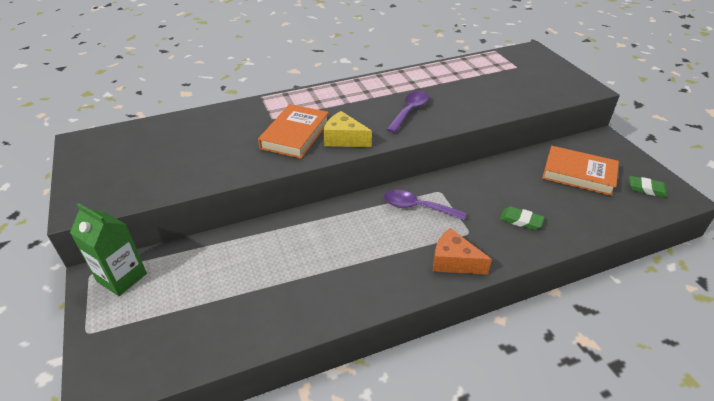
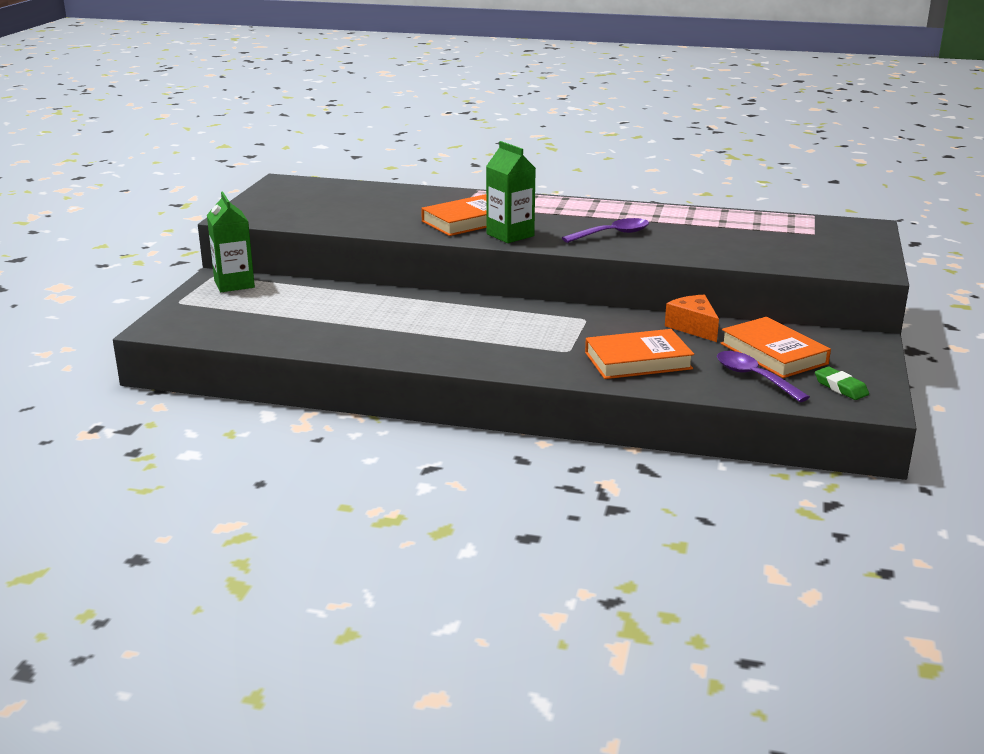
camera: 35 degrees right, 15 degrees down
yellow cheese [323,111,372,147] -> green carton [486,141,536,243]
purple spoon [384,190,466,220] -> purple spoon moved to [717,351,810,402]
orange cheese [433,228,492,275] -> orange cheese moved to [665,295,719,342]
green eraser [500,206,544,230] -> orange book [585,329,694,379]

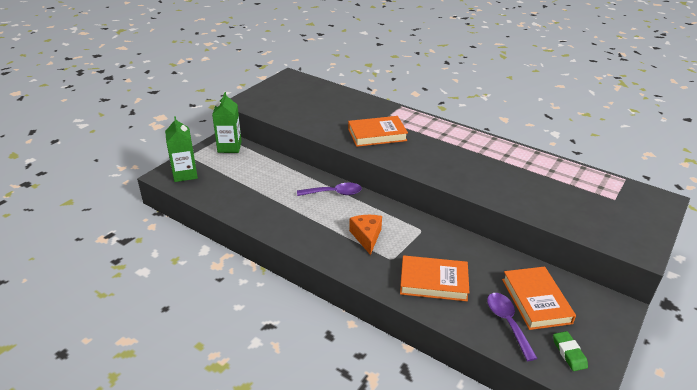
camera: 20 degrees right, 10 degrees up
green carton [486,141,536,243] -> green carton moved to [165,116,198,182]
purple spoon [562,218,649,243] -> purple spoon moved to [297,183,362,196]
orange cheese [665,295,719,342] -> orange cheese moved to [349,215,382,255]

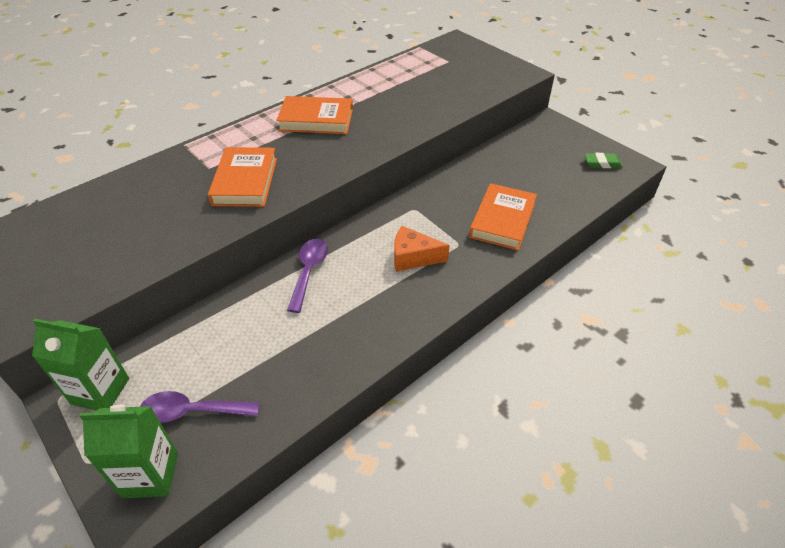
camera: 75 degrees left, 10 degrees up
purple spoon [487,293,538,361] -> purple spoon moved to [140,391,260,423]
orange book [502,267,576,330] -> orange book moved to [276,96,353,134]

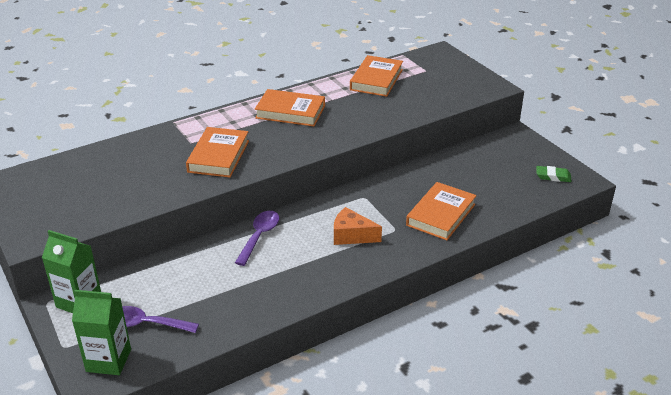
camera: 10 degrees right, 10 degrees down
none -> orange book [350,55,403,97]

